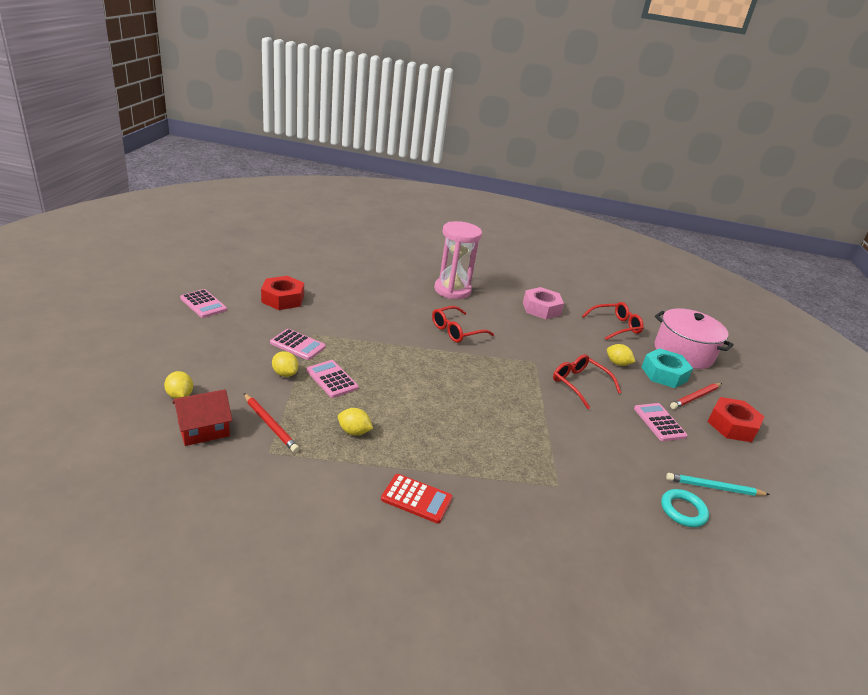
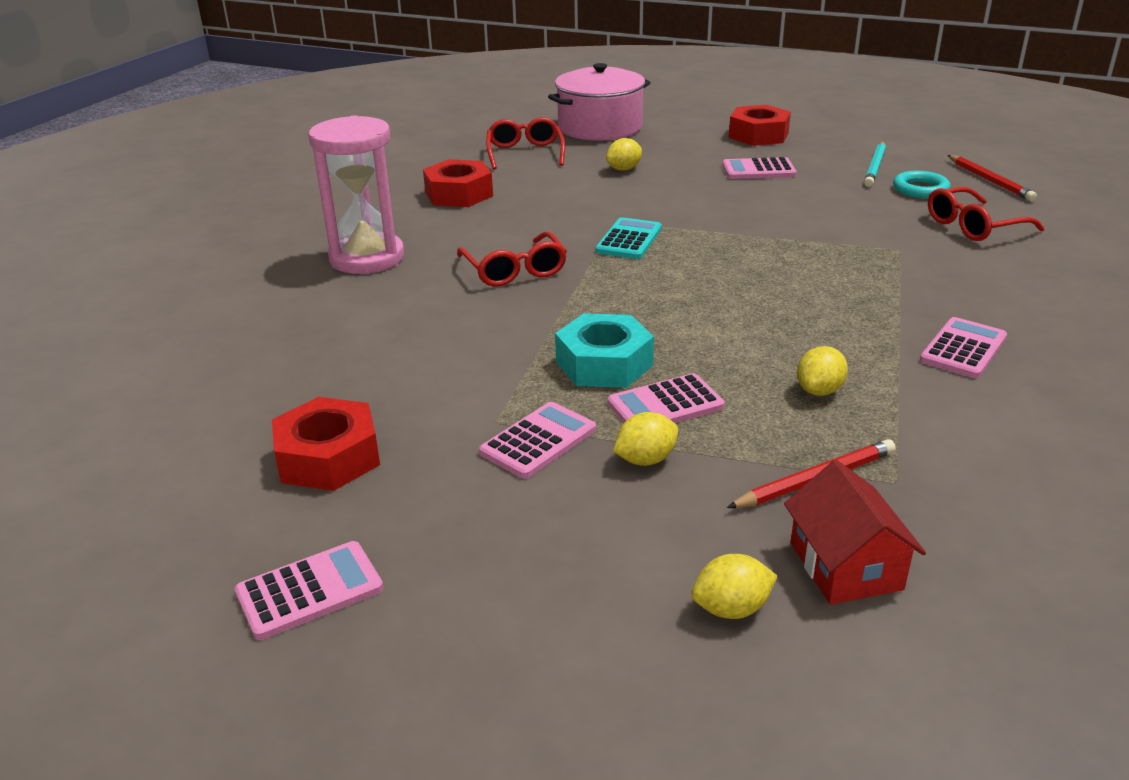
camera: 70 degrees left, 0 degrees up
red calculator [381,474,453,524] -> pink calculator [920,317,1007,378]
pink nut [523,287,564,319] -> red nut [423,159,493,207]
red glasses [553,354,621,409] -> red glasses moved to [928,187,1045,241]
turquoise nut [642,348,693,388] -> turquoise nut moved to [555,313,654,388]
red pencil [670,383,722,409] -> red pencil moved to [948,155,1037,201]
none -> turquoise calculator [595,217,662,259]

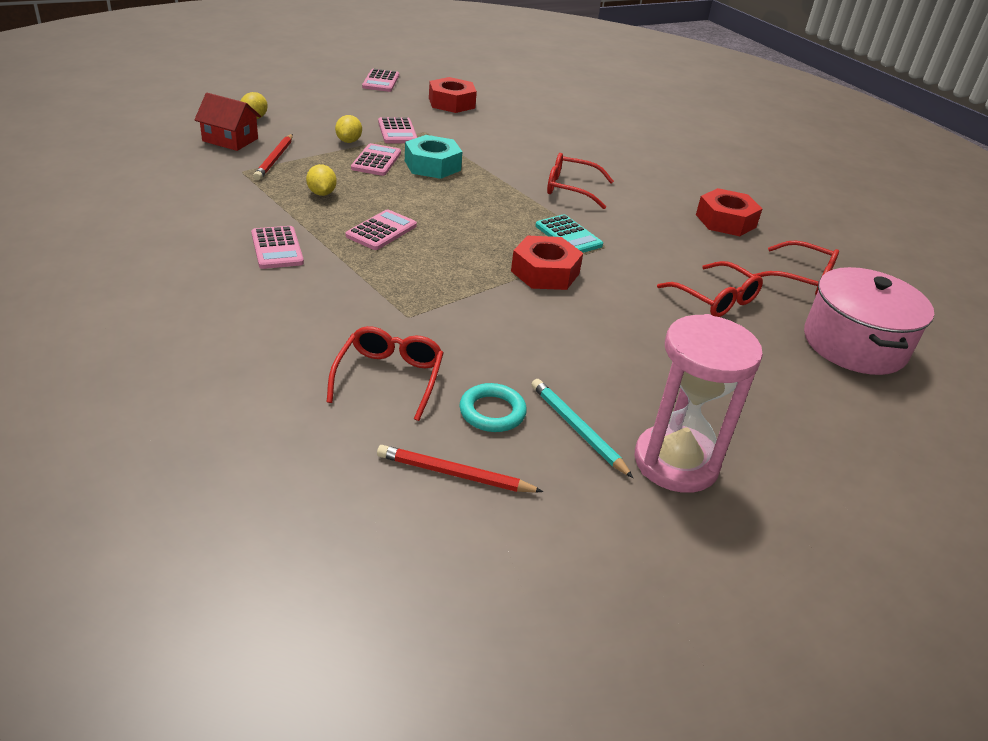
camera: 120 degrees right, 5 degrees up
pink hourglass [309,115,404,274] -> pink hourglass moved to [634,314,763,493]
yellow lemon [606,138,642,171] -> red glasses [657,261,763,317]
pink calculator [722,157,797,179] -> pink calculator moved to [345,209,417,250]
red nut [729,105,791,146] -> red nut moved to [511,236,583,290]

